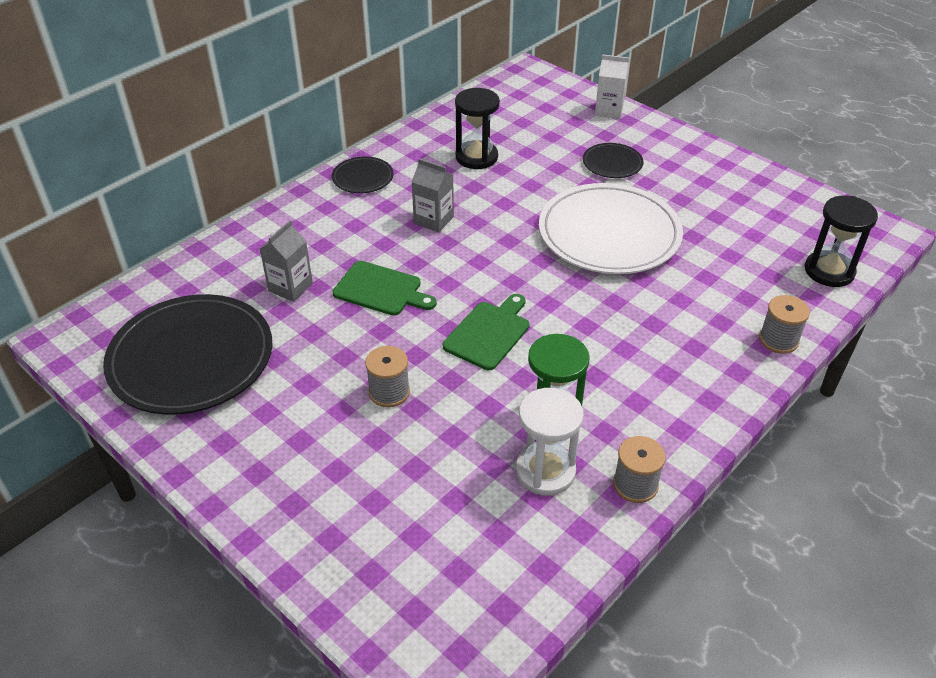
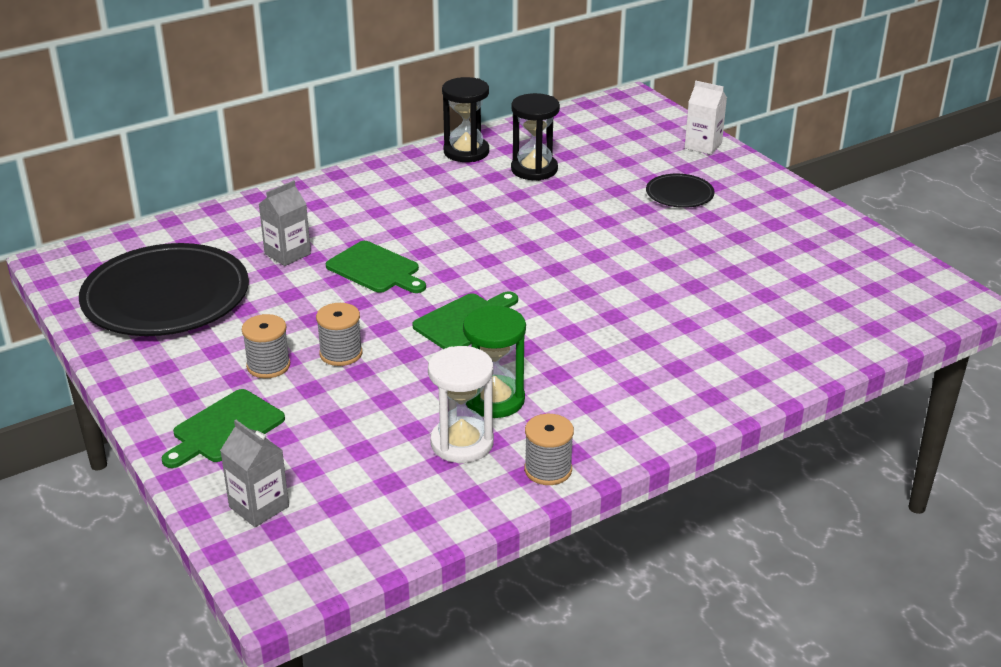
camera: 15 degrees right, 10 degrees down
black plate [332,156,394,193] -> none
grey carton [412,158,454,232] -> grey carton moved to [220,420,289,527]
white plate [539,183,683,274] -> none
grey spool [759,295,810,354] -> grey spool moved to [242,314,290,378]
black hourglass [805,195,878,287] -> black hourglass moved to [442,77,489,162]
none -> green cutting board [162,389,285,468]

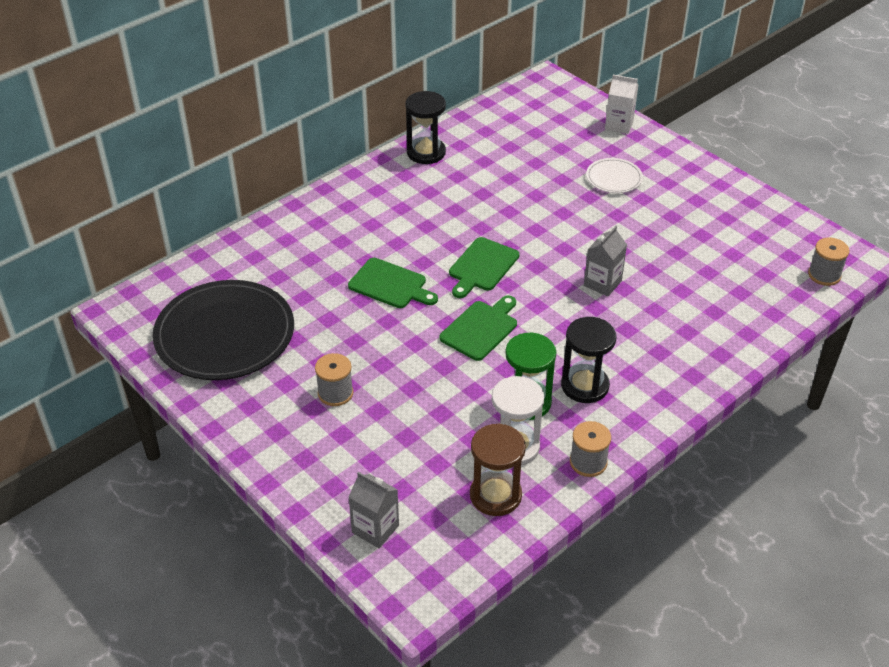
camera: 10 degrees left, 10 degrees up
green cutting board [162,389,285,468] -> green cutting board moved to [449,237,519,298]
grey carton [259,180,311,266] -> grey carton moved to [584,226,627,297]
grey spool [316,303,362,366] -> grey spool moved to [808,237,849,286]
black hourglass [511,93,560,181] -> black hourglass moved to [561,317,617,403]
black plate [646,174,715,208] -> white plate [586,158,643,193]
none -> brown hourglass [470,423,526,516]

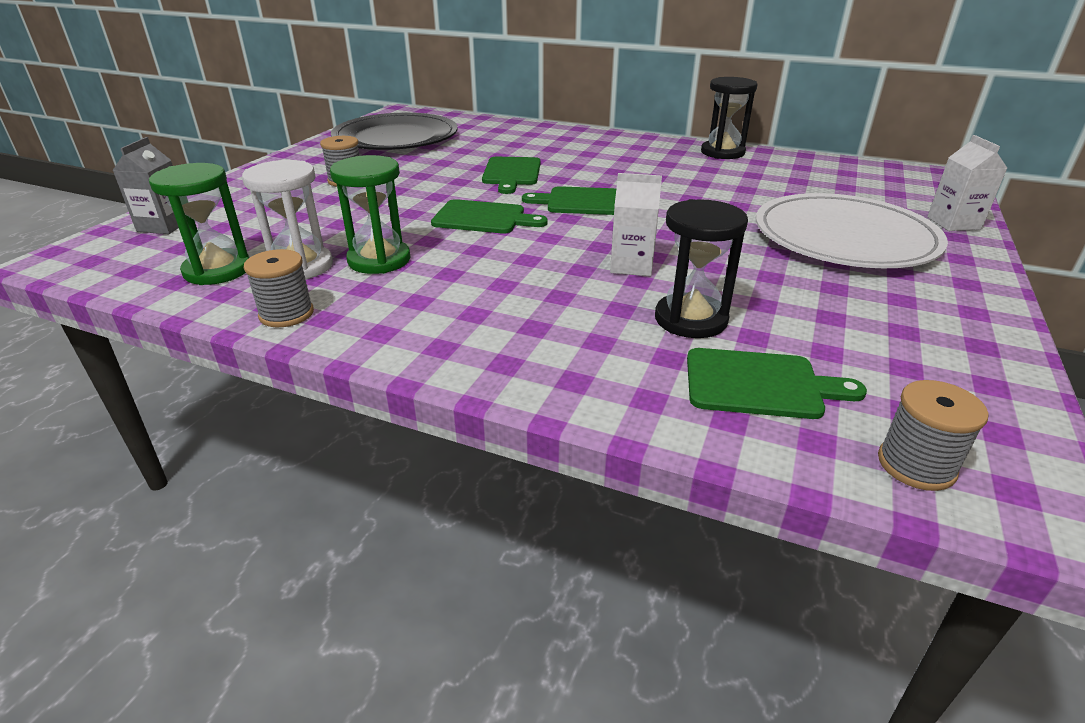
camera: 65 degrees right, 10 degrees down
brown hourglass [470,423,526,516] -> green hourglass [149,163,250,285]
black hourglass [561,317,617,403] -> black hourglass moved to [655,199,748,338]
grey carton [584,226,627,297] -> white carton [610,173,662,276]
white plate [586,158,643,193] -> white plate [756,193,948,268], size x2.16
none -> green cutting board [687,348,867,419]

